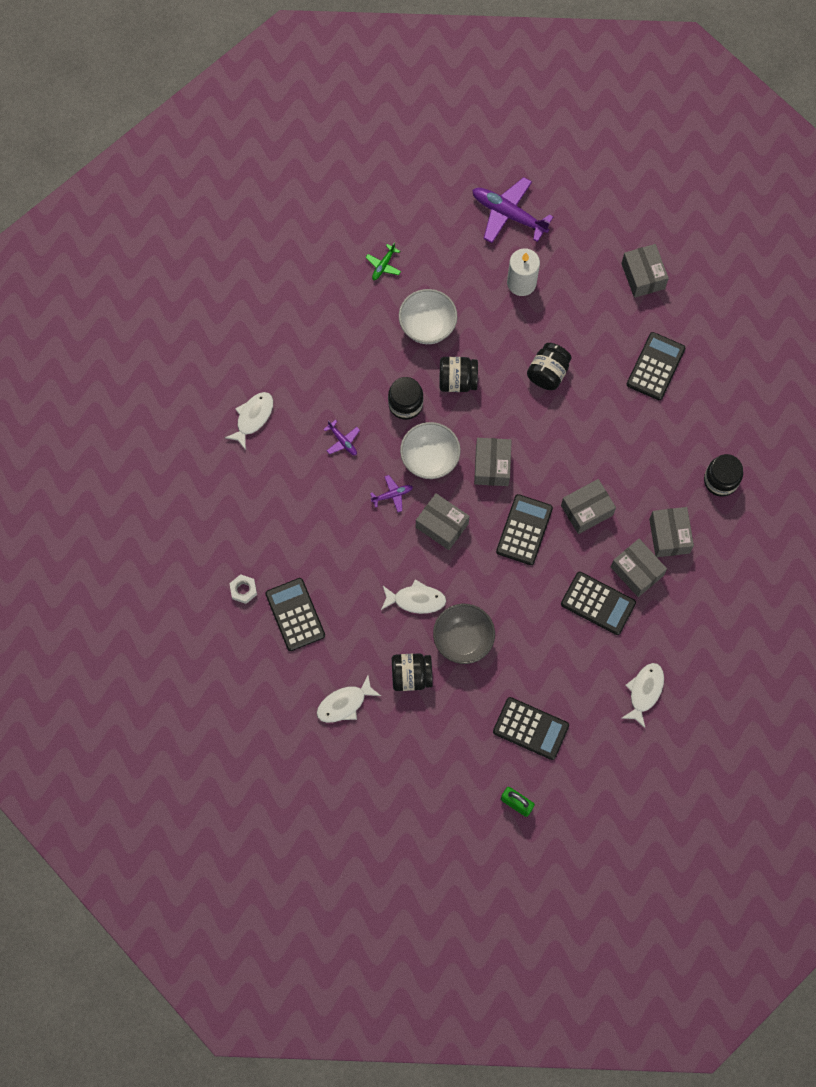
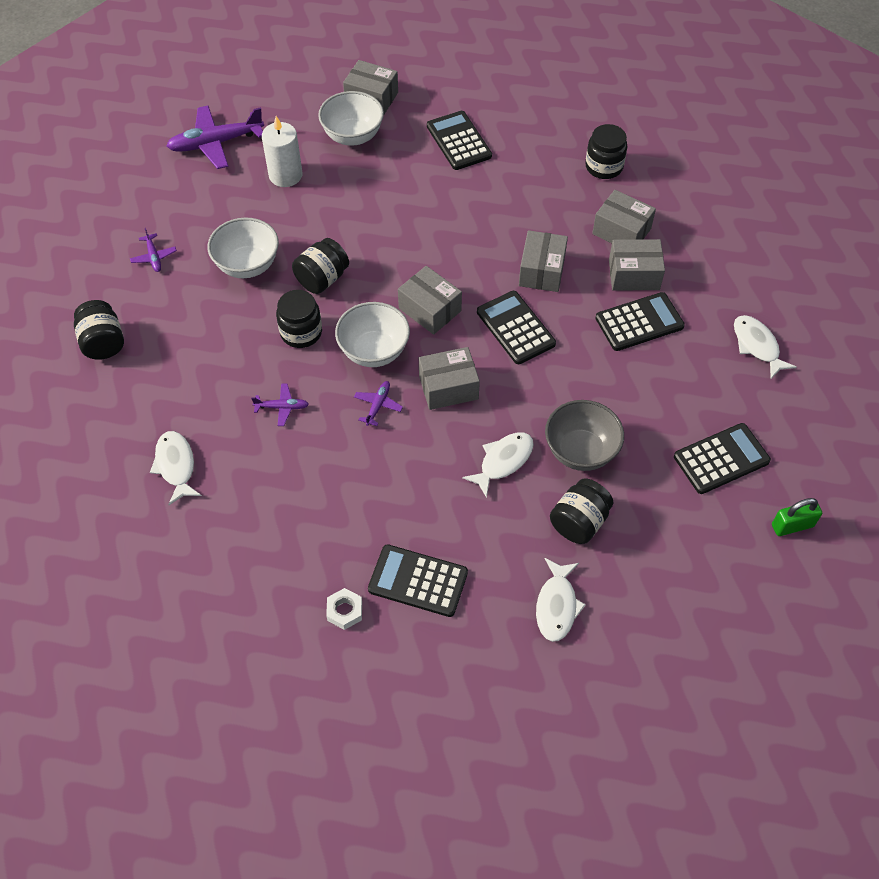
camera: 50 degrees left, 15 degrees down
green plane [365,242,401,280] -> purple plane [130,228,177,272]
black jar [527,343,571,390] -> black jar moved to [74,300,124,360]
none -> white bowl [318,91,384,146]

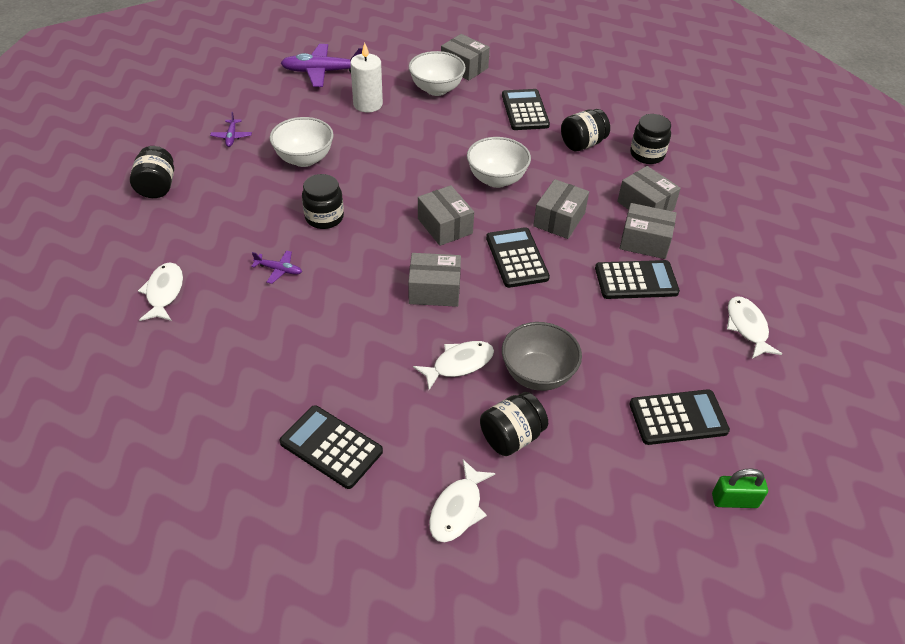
camera: 15 degrees right, 10 degrees down
black jar [292,238,349,294] -> black jar moved to [561,109,610,152]
white nut [326,588,362,630] -> none
white bowl [335,302,410,367] -> white bowl moved to [467,137,531,188]
purple plane [354,381,403,426] -> none

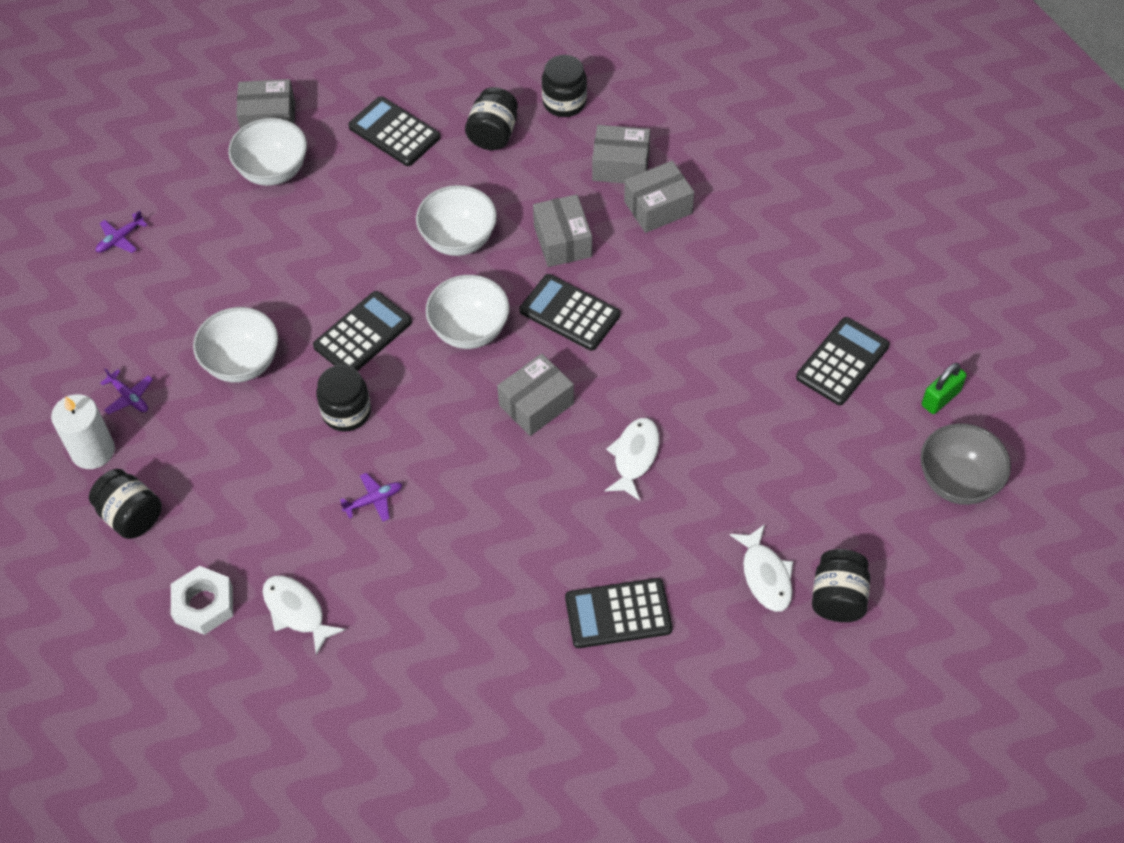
camera: 40 degrees left, 10 degrees up
purple plane [281,44,363,87] -> purple plane [96,210,148,253], size x0.48
white candle [350,43,383,112] -> white candle moved to [51,394,115,469]
grey box [418,185,474,246] -> white bowl [426,275,509,349]
black jar [480,392,548,456] -> black jar moved to [812,549,870,622]
grey bowl [502,322,582,391] -> grey bowl moved to [920,423,1011,505]
black calculator [595,260,680,299] -> black calculator moved to [313,291,412,371]
white fish [727,296,782,359] -> none
none -> white nut [171,566,233,635]

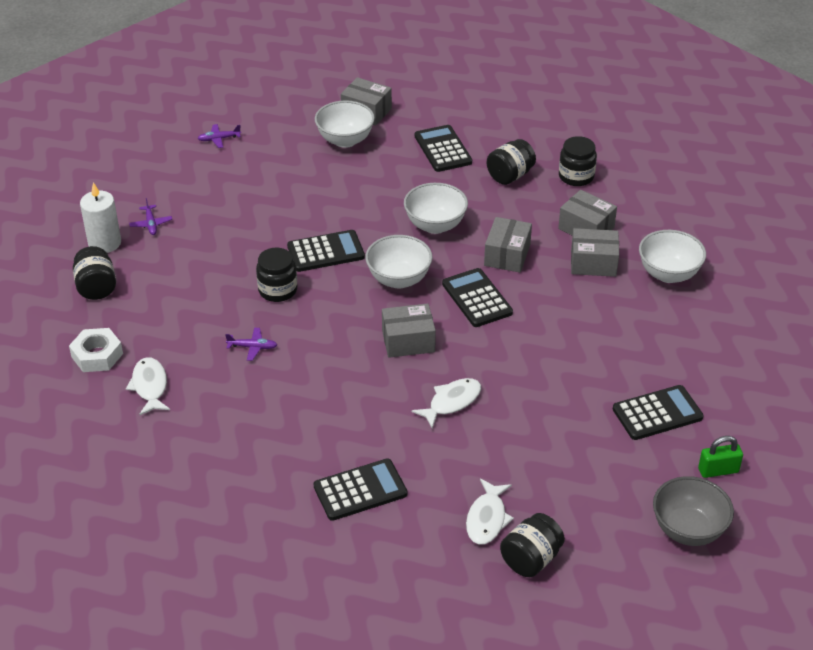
camera: 30 degrees right, 15 degrees down
white bowl [193,307,278,382] -> white bowl moved to [639,230,706,283]
black calculator [565,578,672,648] -> black calculator turned 135 degrees clockwise [314,458,407,521]

